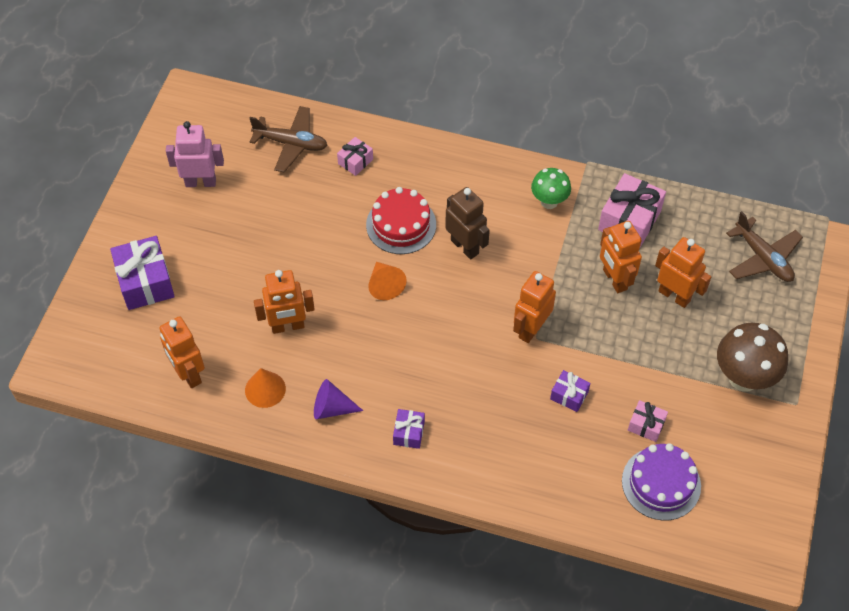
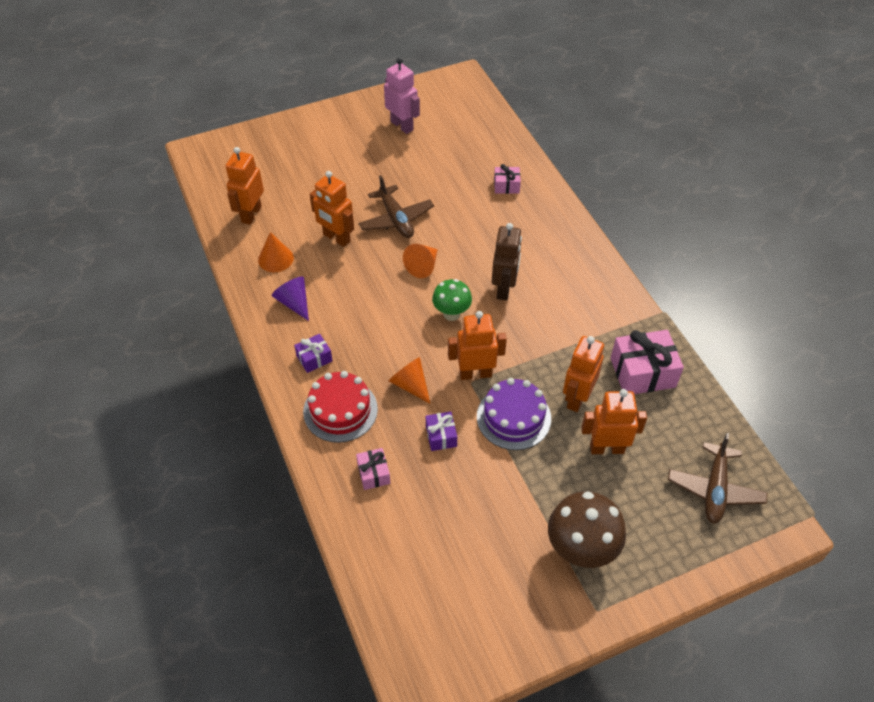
camera: 50 degrees right, 5 degrees down
purple gift [110,236,175,310] -> none
brown plane [250,106,328,172] -> brown plane moved to [359,175,434,238]
red cake [366,187,436,254] -> red cake moved to [303,371,378,443]
green mushroom [531,168,571,209] -> green mushroom moved to [432,279,472,321]
purple cake [622,443,701,520] -> purple cake moved to [477,378,551,450]
pink gift [628,400,668,442] -> pink gift moved to [356,448,390,490]
orange robot [655,237,711,308] -> orange robot turned 90 degrees counterclockwise [581,389,647,454]
none -> orange cone [388,357,430,404]

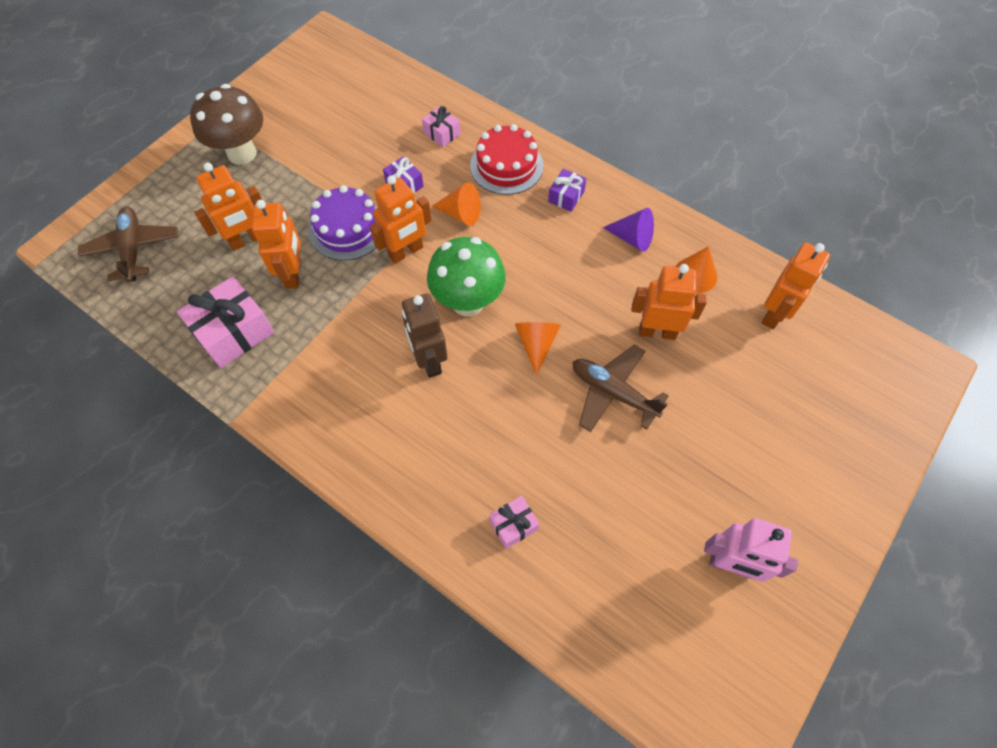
camera: 150 degrees right, 10 degrees up
orange robot [225,147,264,225] -> orange robot turned 45 degrees clockwise [762,242,830,329]
green mushroom [432,279,472,321] -> green mushroom [427,237,506,317], size x1.61

